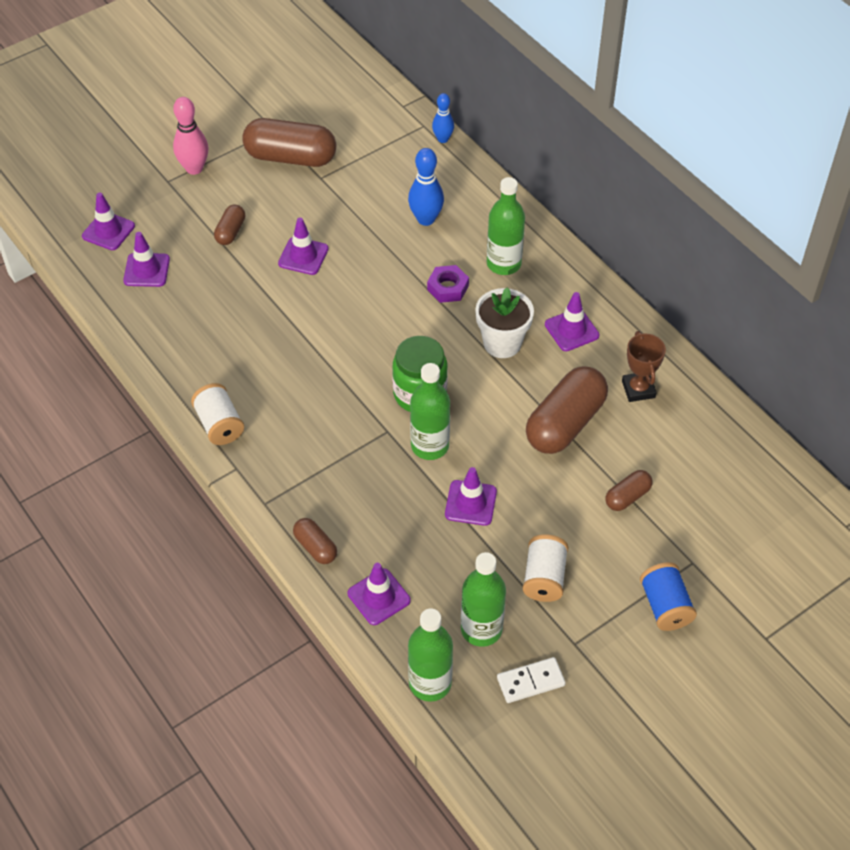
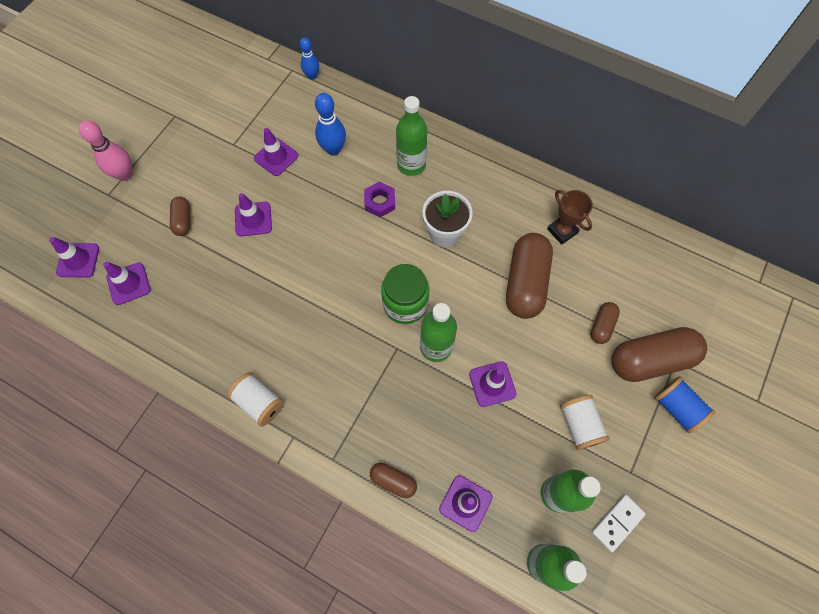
camera: 25 degrees left, 15 degrees up
brown capsule [242,118,336,167] -> brown capsule moved to [612,327,707,382]
purple traffic cone [545,292,600,351] -> purple traffic cone moved to [254,128,298,176]

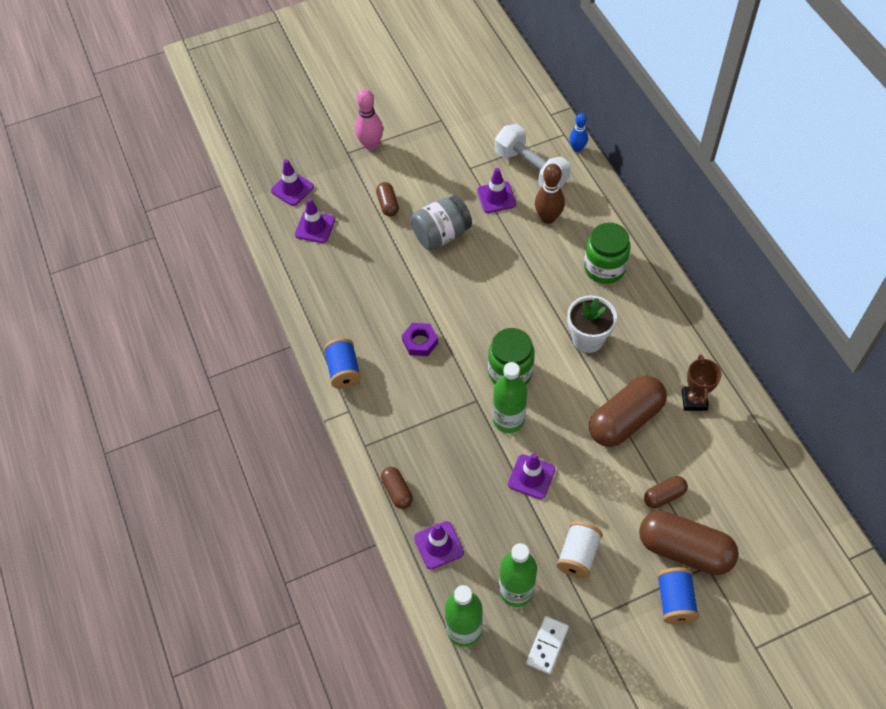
camera: 40 degrees right, 10 degrees down
brown capsule [170,196,190,236] -> brown capsule turned 45 degrees counterclockwise [376,182,399,217]
white spool [227,372,284,427] -> blue spool [324,338,361,389]
purple traffic cone [235,193,272,237] -> grey jar [411,195,472,251]
blue bowling pin [315,93,346,156] -> brown bowling pin [535,164,565,224]
purple nut [364,182,395,217] -> purple nut moved to [402,323,438,356]
green bottle [396,96,427,176] -> green jar [584,223,631,284]
white domino [592,495,646,552] -> white domino turned 60 degrees counterclockwise [526,616,569,674]
none -> white dumbbell [495,124,571,189]

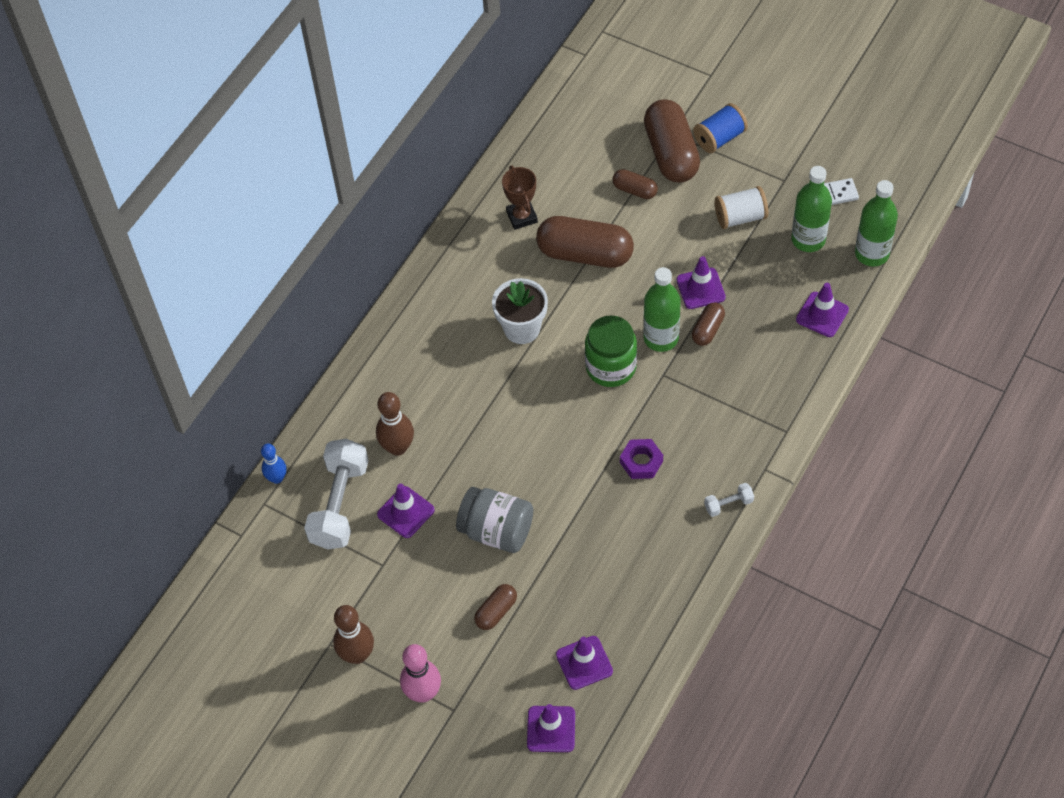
camera: 125 degrees left, 0 degrees up
blue spool [324,338,361,389] -> white dumbbell [704,483,754,517]
brown capsule [381,467,413,509] -> brown capsule moved to [692,303,725,346]
green jar [584,223,631,284] -> none
brown trophy [682,354,721,411] -> brown trophy turned 75 degrees counterclockwise [502,165,538,230]
none -> brown bowling pin [333,605,374,664]

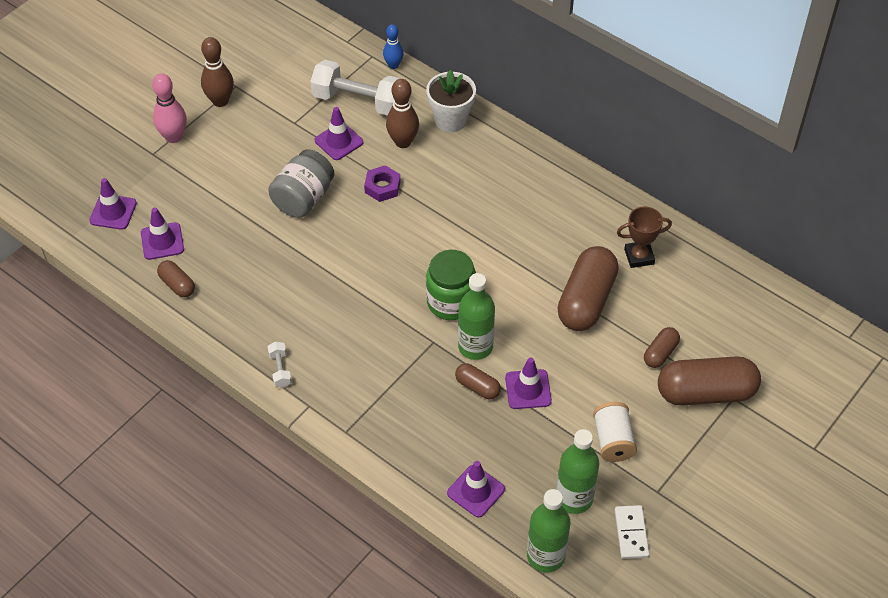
camera: 95 degrees right, 5 degrees down
brown capsule [474,584,517,630] -> brown capsule moved to [157,260,195,297]
white flower pot [492,278,548,344] -> white flower pot moved to [426,70,476,132]
purple nut [620,439,663,479] -> purple nut moved to [364,165,401,202]
blue spool [693,103,748,153] -> none

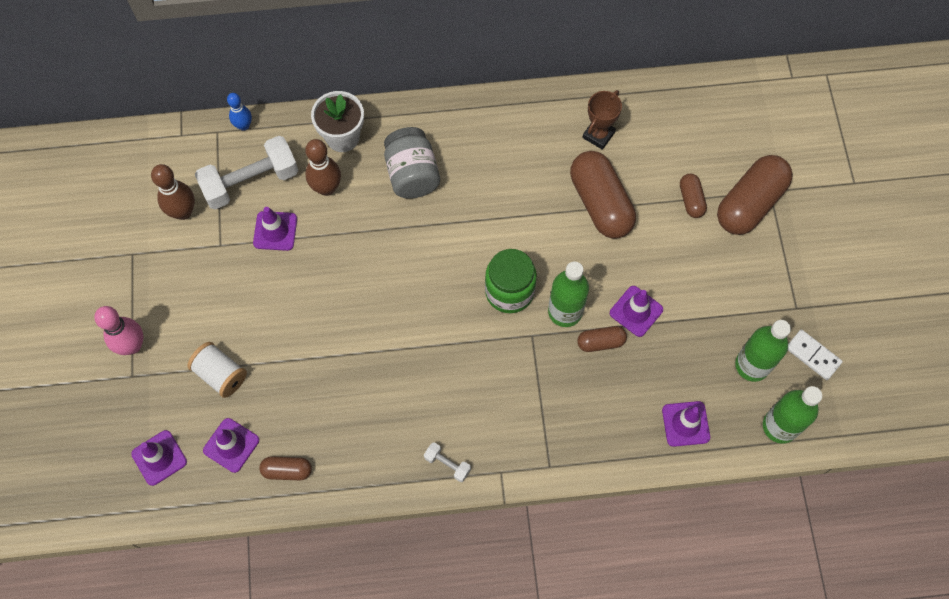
camera: 45 degrees left, 15 degrees up
brown bowling pin [201,37,234,107] -> brown bowling pin moved to [151,164,195,220]
grey jar [268,149,334,218] -> grey jar moved to [384,127,440,199]
purple nut [364,165,401,202] -> none
white spool [593,402,637,462] -> white spool moved to [187,342,247,398]

